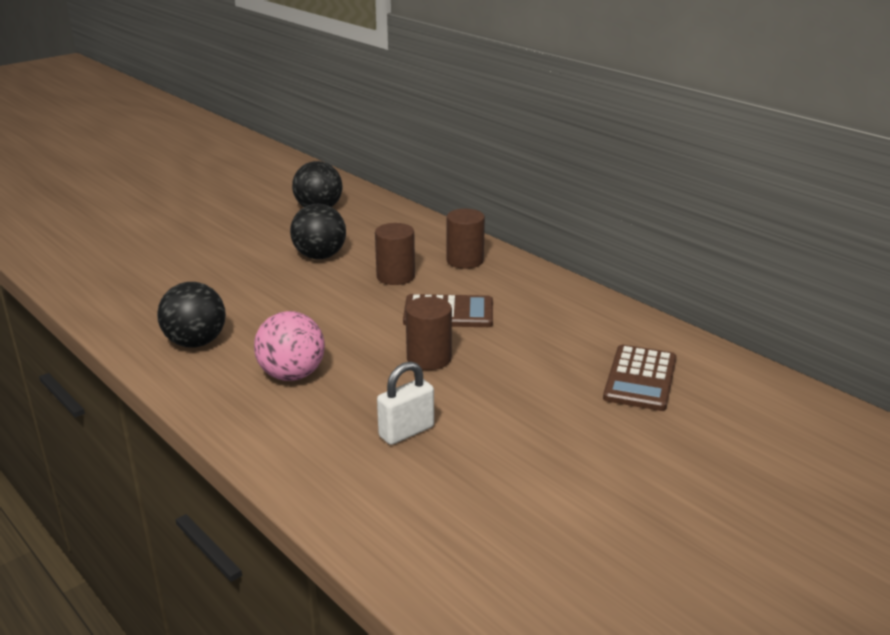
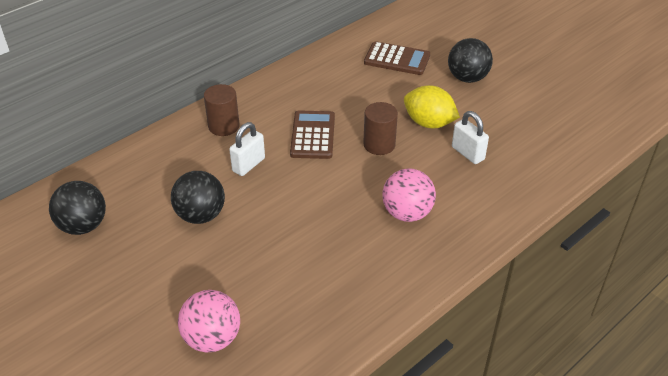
camera: 90 degrees left, 15 degrees up
black ball [157,282,226,348] -> black ball moved to [448,38,493,83]
brown cylinder [375,223,415,285] -> white padlock [229,122,265,176]
none -> pink ball [178,290,240,353]
none -> yellow lemon [404,85,460,128]

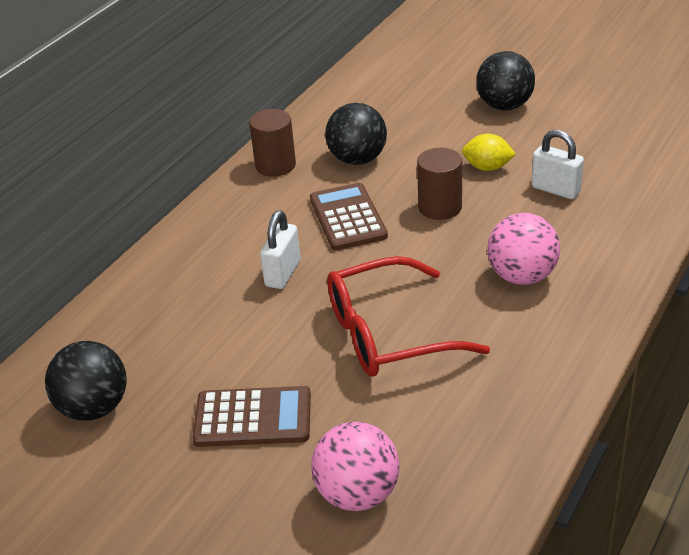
camera: 15 degrees left, 5 degrees down
black ball [171,171,225,224] -> black ball moved to [325,103,387,165]
brown cylinder [204,84,240,136] -> brown cylinder moved to [249,109,296,177]
brown calculator [364,41,430,75] -> brown calculator moved to [192,386,311,447]
yellow lemon [404,85,460,128] -> yellow lemon [462,134,516,171], size x0.66
none -> red glasses [327,256,490,376]

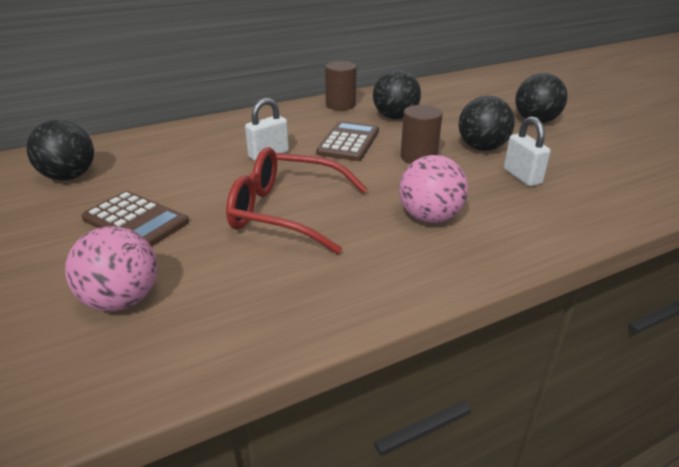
camera: 30 degrees right, 5 degrees down
yellow lemon [462,134,516,171] -> black ball [458,96,515,151]

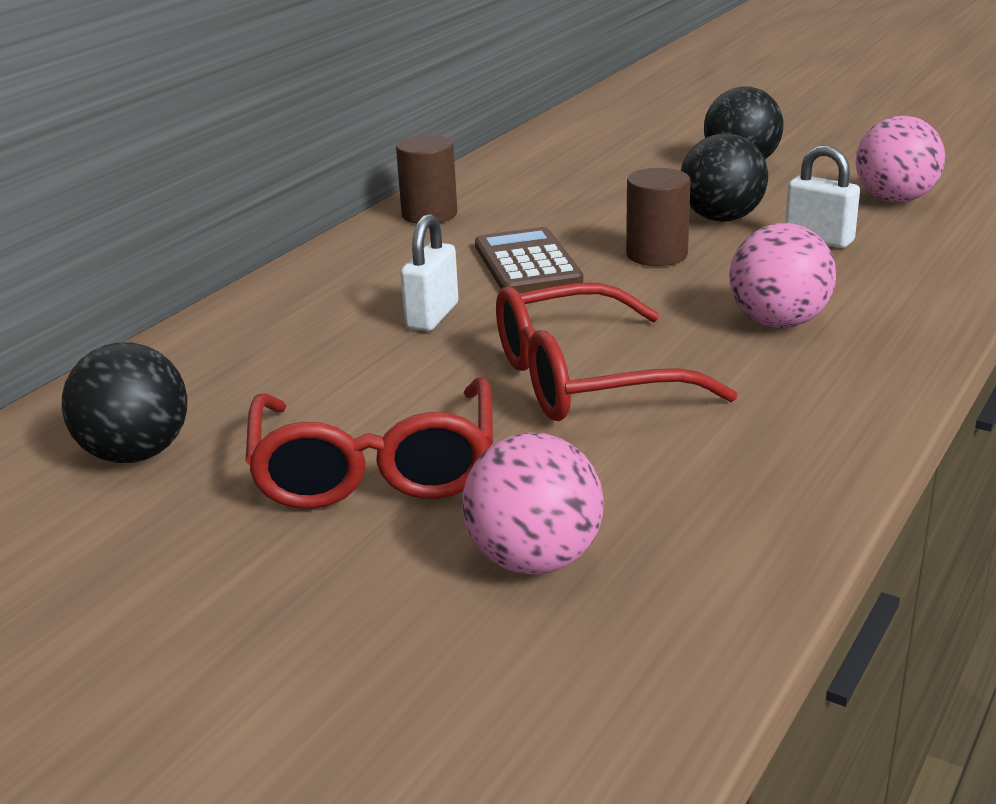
camera: 30 degrees left, 5 degrees down
brown calculator [81,191,189,247] -> red glasses [245,377,493,509]
black ball [373,70,421,119] -> none
none -> pink ball [856,116,945,203]

